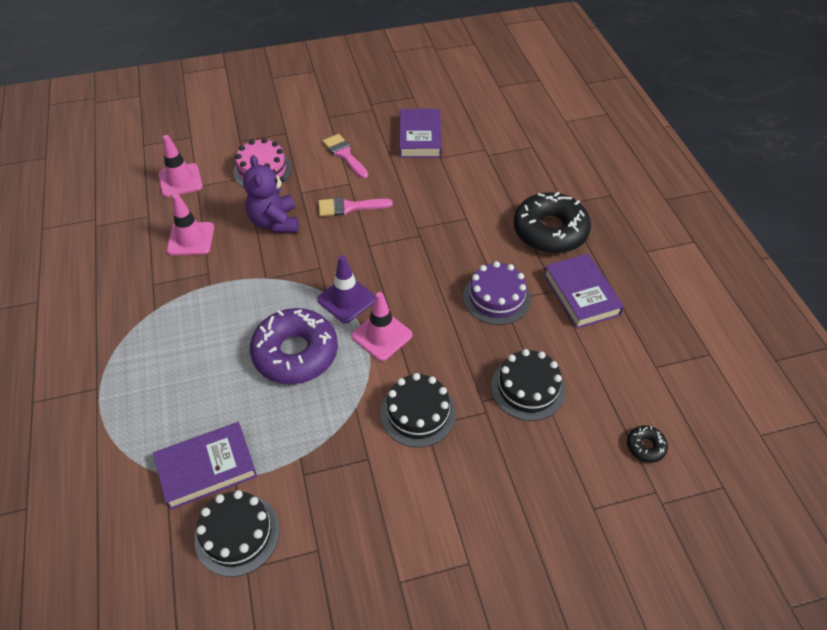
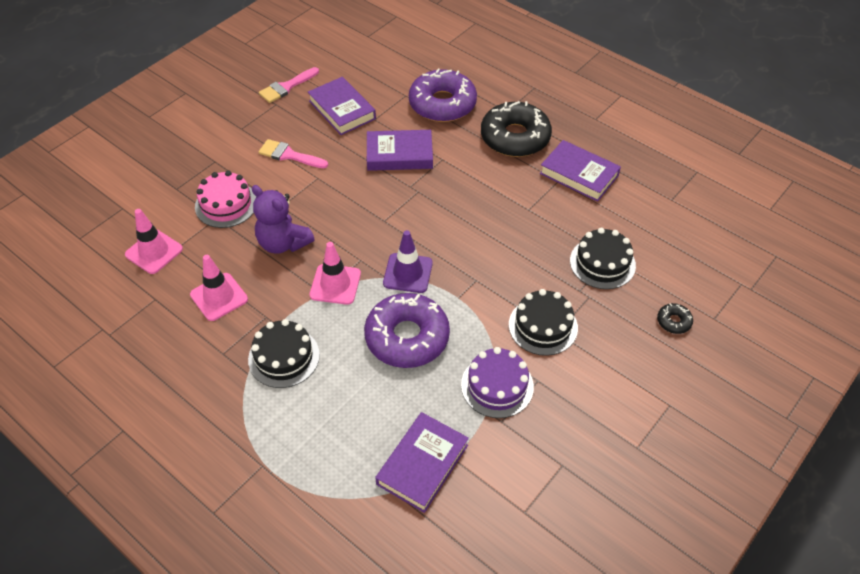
camera: 35 degrees left, 0 degrees up
black cake [195,490,280,577] -> black cake moved to [248,319,320,388]
pink brush [318,197,393,216] -> pink brush moved to [259,67,319,103]
pink traffic cone [352,292,412,361] -> pink traffic cone moved to [310,242,361,305]
purple cake [463,261,530,325] -> purple cake moved to [461,347,534,418]
black donut [627,425,668,463] -> black donut moved to [657,303,693,334]
none -> purple book [367,130,433,171]
none -> purple donut [409,68,477,122]

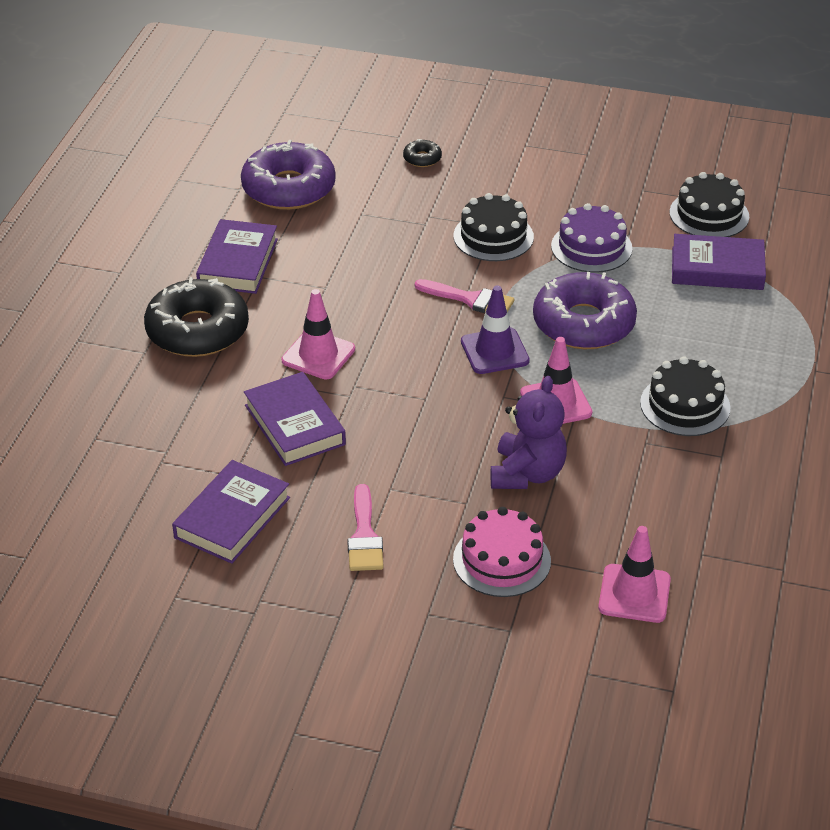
camera: 115 degrees left, 10 degrees down
pink traffic cone [190,255,248,321] -> pink traffic cone moved to [282,289,355,379]
pink brush [259,67,319,103] -> pink brush moved to [415,279,514,313]
purple donut [409,68,477,122] -> purple donut moved to [241,140,336,210]
black cake [570,228,636,289] -> black cake moved to [670,172,749,237]

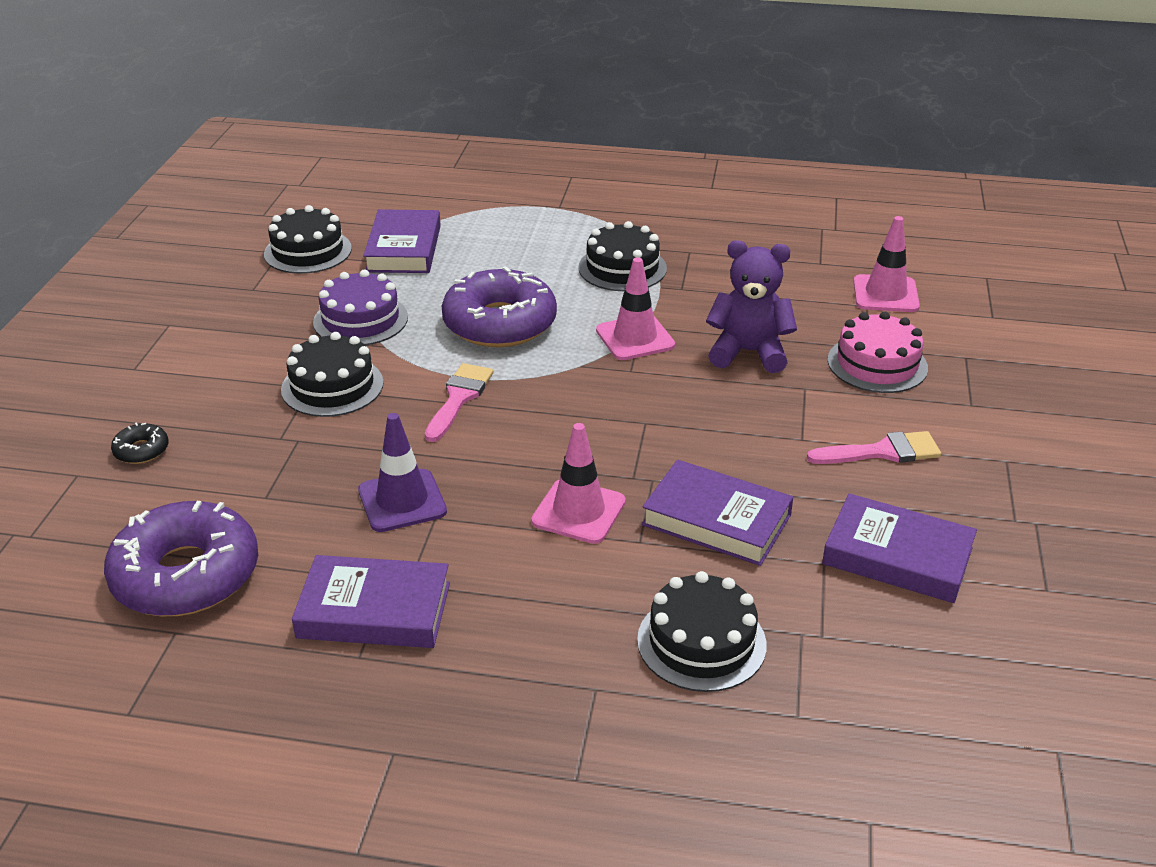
camera: 95 degrees left, 5 degrees down
black donut [144,277,249,357] -> none
purple book [244,372,346,466] -> purple book turned 60 degrees clockwise [642,460,793,566]
purple traffic cone [461,286,530,374] -> purple traffic cone moved to [358,413,447,532]
none -> black cake [637,571,767,692]

